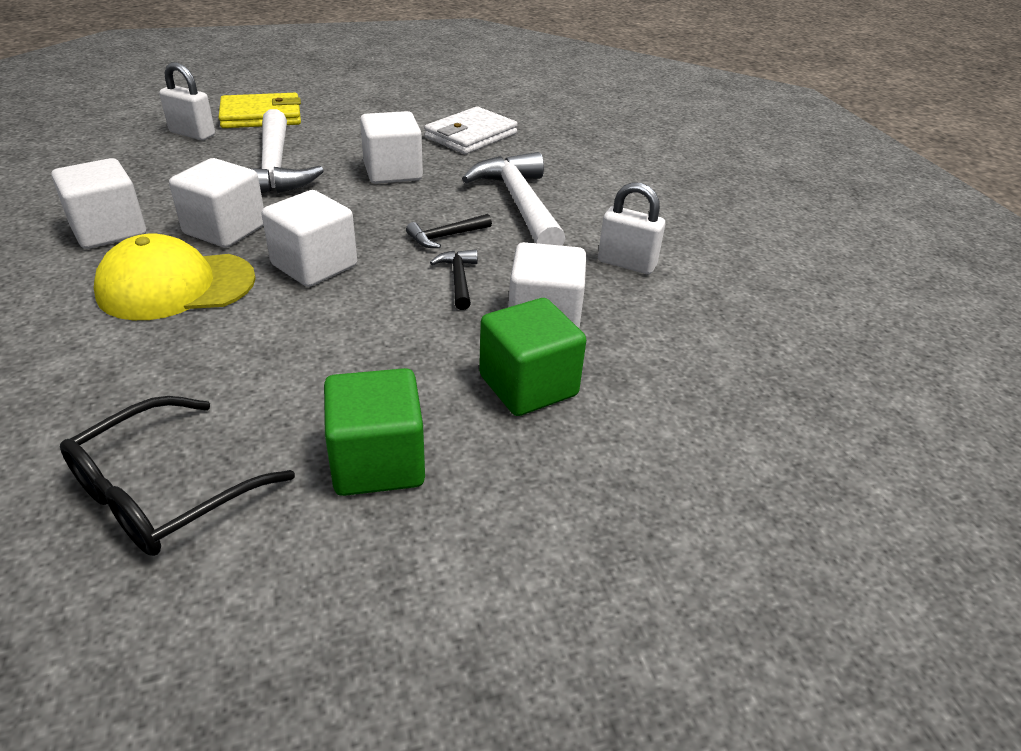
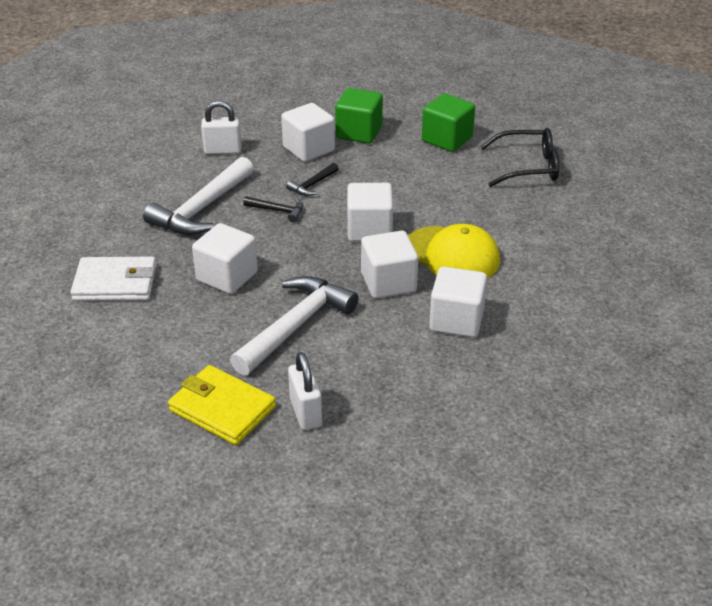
camera: 130 degrees left, 0 degrees up
white padlock [598,182,665,274] -> white padlock turned 75 degrees counterclockwise [201,100,242,154]

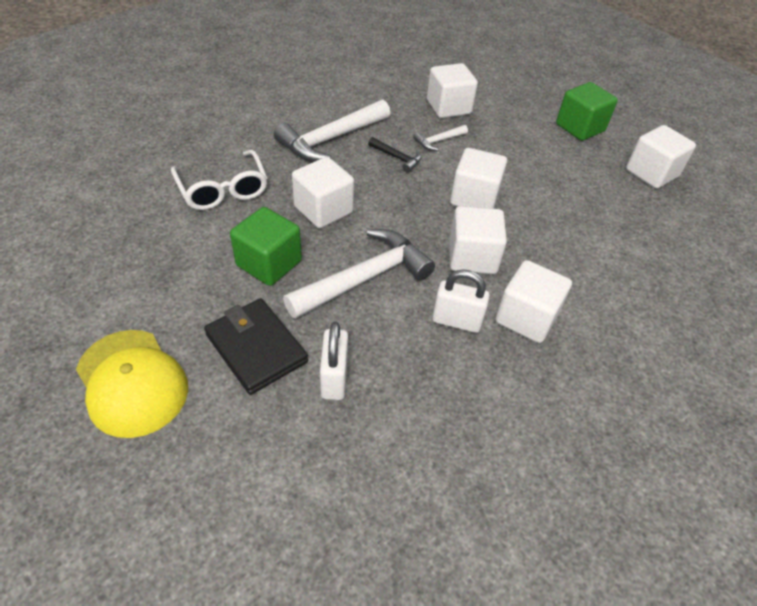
camera: 15 degrees right, 10 degrees up
white wallet [70,256,156,301] -> white glasses [171,150,268,210]
yellow wallet [168,365,276,445] -> black wallet [204,298,308,395]
white padlock [201,100,242,154] -> white padlock moved to [432,269,490,333]
black hammer [286,163,339,196] -> white hammer [413,125,468,151]
green cube [335,88,383,144] -> green cube moved to [230,207,302,286]
yellow cap [408,224,500,278] -> yellow cap moved to [76,330,188,438]
black glasses [480,128,559,187] -> white cube [626,125,696,189]

